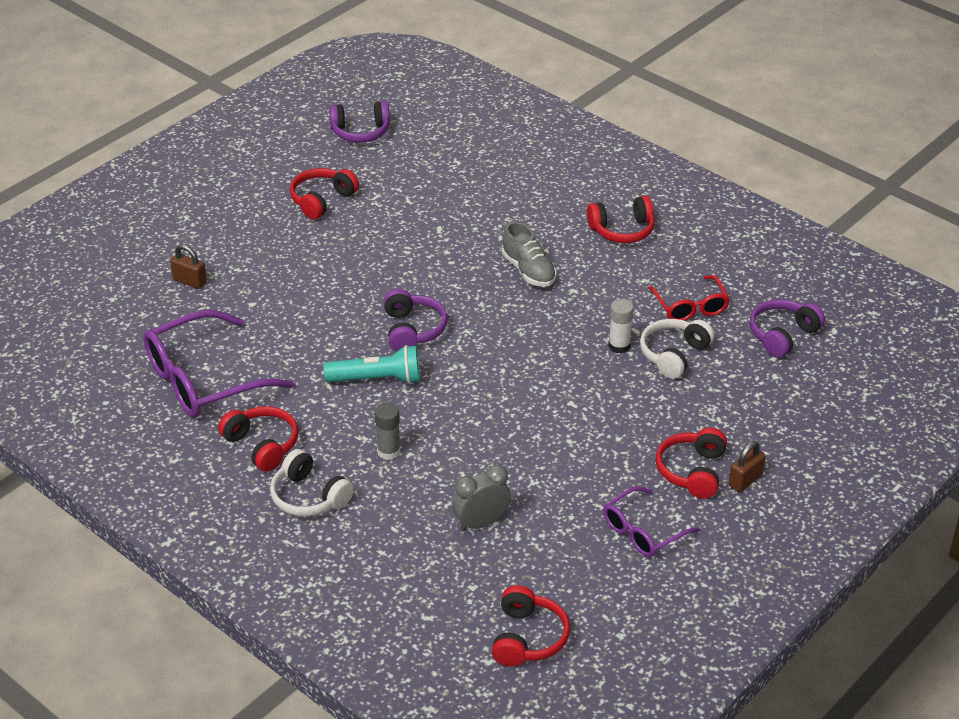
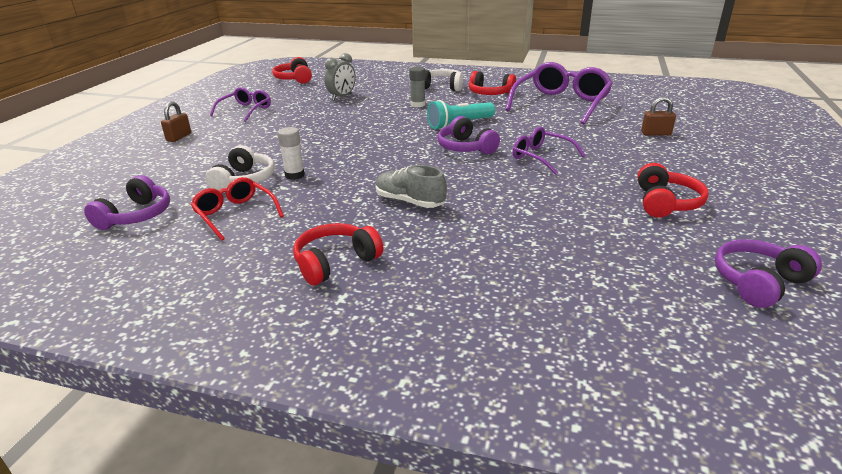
camera: 155 degrees right, 10 degrees down
red headphones [656,428,727,499] -> none
none -> purple glasses [512,127,586,175]

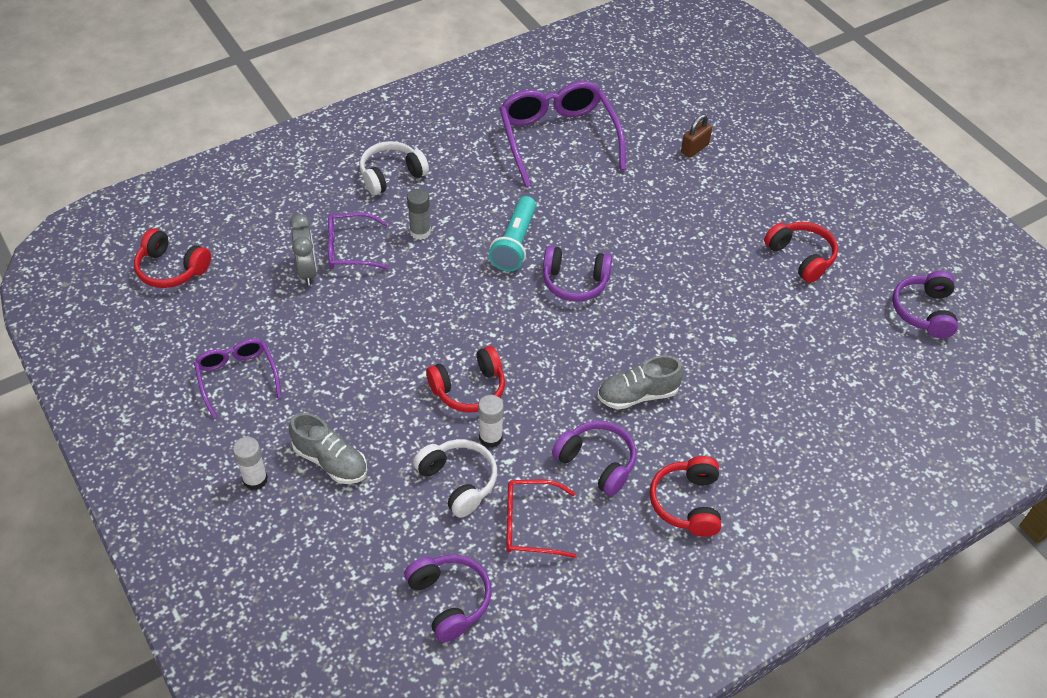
camera: 50 degrees left, 20 degrees up
brown padlock [161,101,191,142] -> white glue stick [233,437,268,490]
red headphones [469,71,516,95] -> red headphones moved to [426,346,505,412]
purple glasses [512,127,586,175] -> purple glasses moved to [328,212,389,270]
none -> grey shoe [289,413,367,484]
none -> purple headphones [552,421,636,496]

